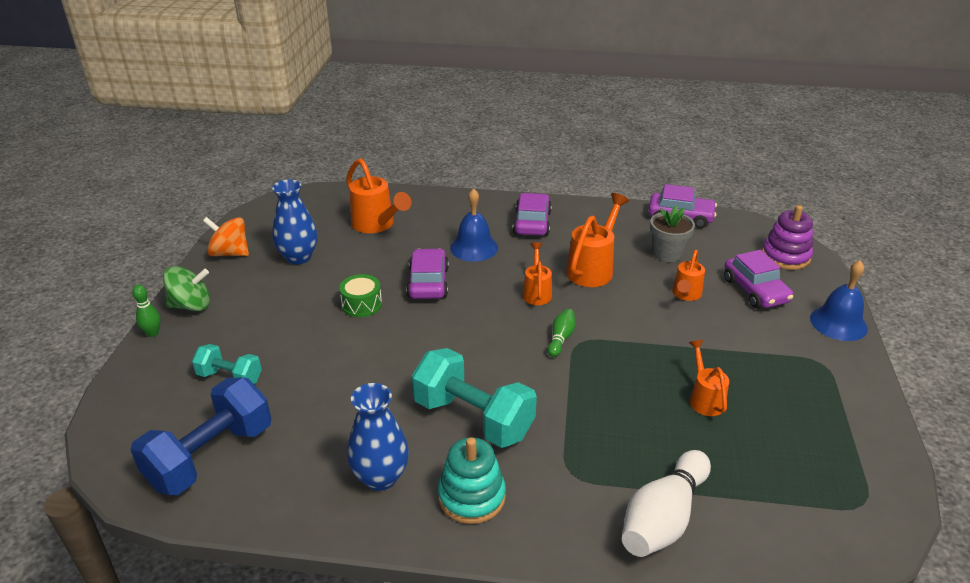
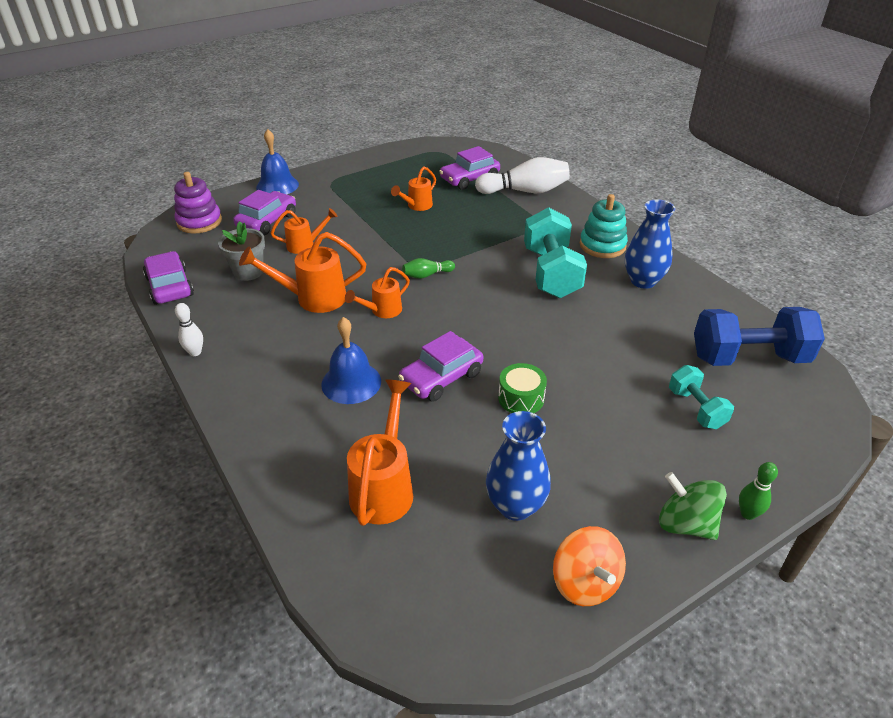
camera: 130 degrees left, 5 degrees up
purple car [513,193,552,236] -> purple car moved to [439,146,500,190]
none -> white bowling pin [175,303,203,356]

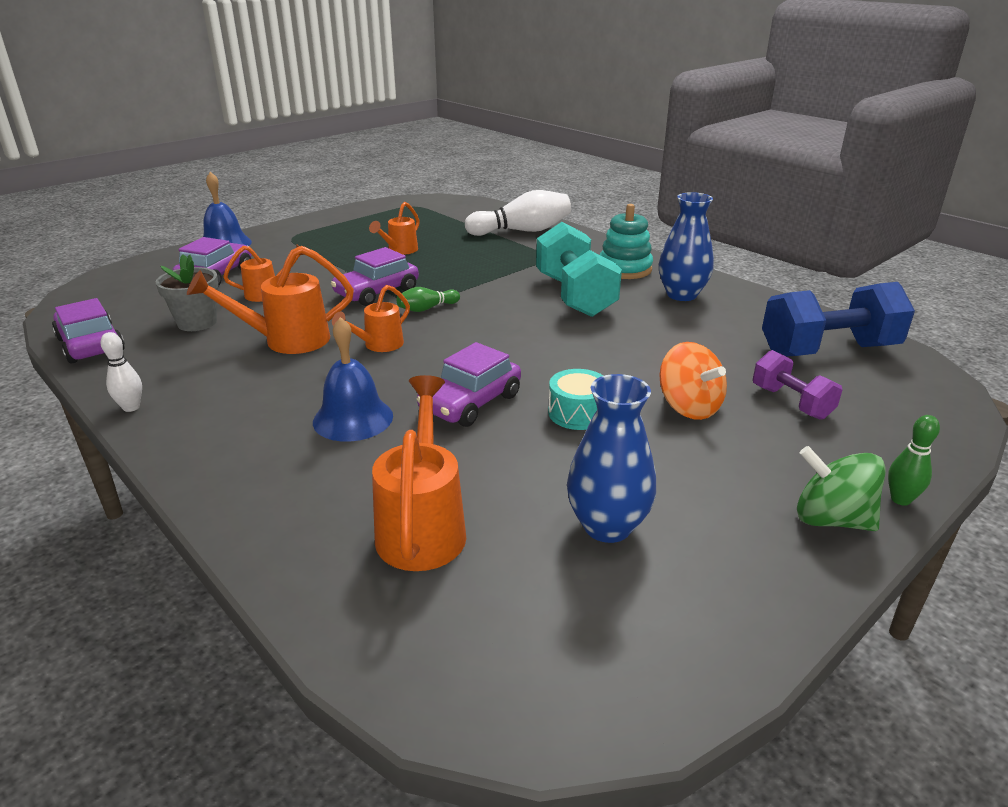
camera: 10 degrees left, 10 degrees down
purple stacking toy [174,172,222,234] -> none
purple car [439,146,500,190] -> purple car moved to [331,247,419,306]
green drum [498,363,547,413] -> turquoise drum [548,369,603,430]
orange spinning top [553,526,626,606] -> orange spinning top moved to [660,342,727,420]
turquoise dumbbell [669,365,734,429] -> purple dumbbell [753,350,842,420]

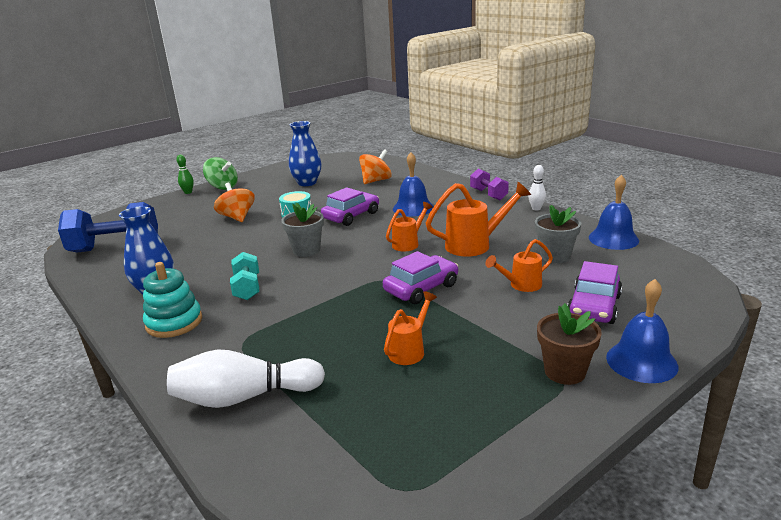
camera: 175 degrees left, 5 degrees down
purple car [52,298,125,363] -> blue bell [589,175,639,250]
orange watering can [372,375,466,571] -> orange spinning top [359,149,392,184]
green bowling pin [397,287,460,312] -> none
turquoise dumbbell [536,222,622,317] -> turquoise dumbbell [230,252,259,300], size x0.56
purple dumbbell [753,350,842,420] -> purple dumbbell moved to [470,169,509,200]
none -> grey flower pot [281,203,324,257]
none -> brown flower pot [537,303,602,385]

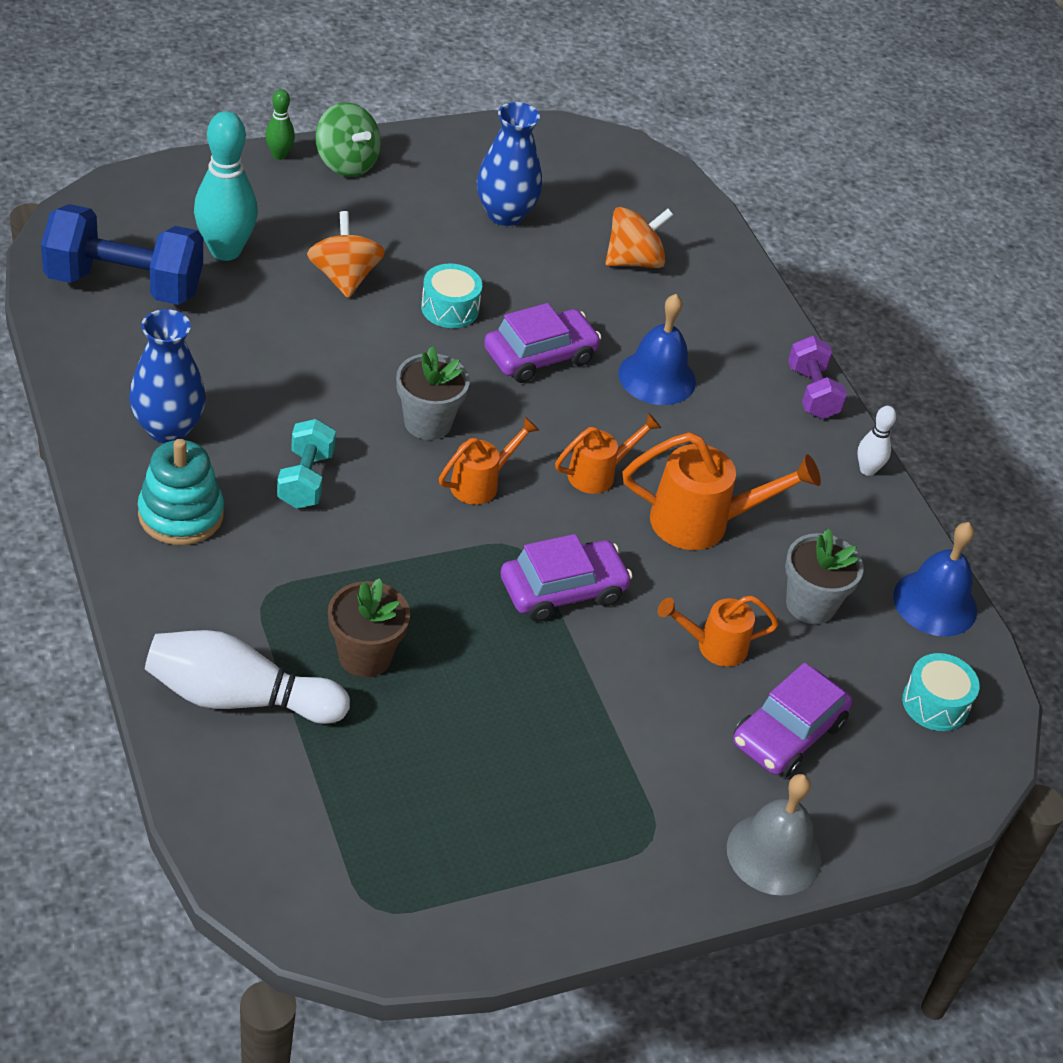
camera: 10 degrees right, 20 degrees up
orange watering can [384,291,437,365] -> orange watering can moved to [439,417,539,505]
brown flower pot [537,303,602,385] -> brown flower pot moved to [328,578,410,677]
blue bell [606,279,679,383] -> grey bell [727,774,821,896]
none -> turquoise bowling pin [194,111,258,261]
none -> turquoise drum [902,653,980,731]

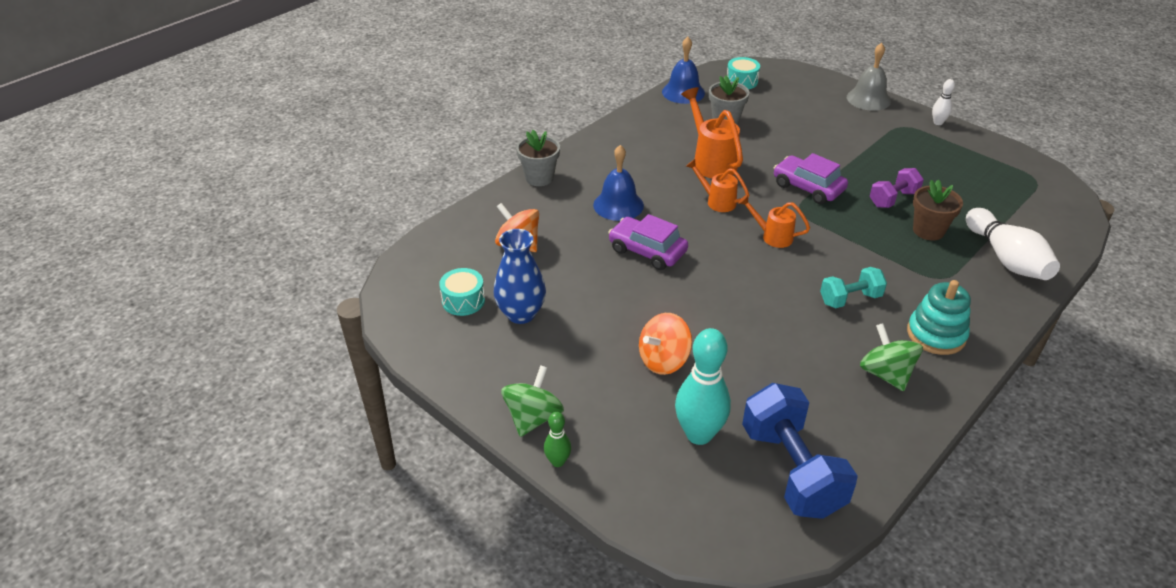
camera: 110 degrees left, 5 degrees down
blue vase [129,309,206,443] -> green spinning top [860,323,923,391]
grey flower pot [396,347,470,440] -> grey flower pot moved to [516,130,560,186]
turquoise drum [421,263,482,328] -> turquoise drum moved to [439,268,485,316]
orange watering can [658,595,779,667] -> none
purple car [733,663,852,777] -> none
purple dumbbell [788,336,847,419] -> purple dumbbell moved to [870,168,924,208]
white bowling pin [858,406,896,476] -> white bowling pin moved to [932,79,955,125]

